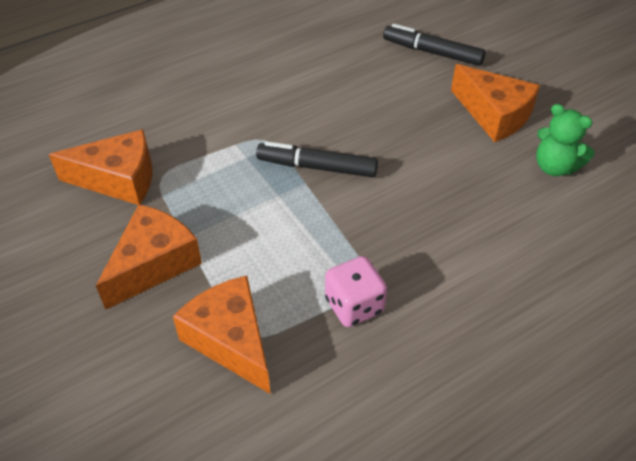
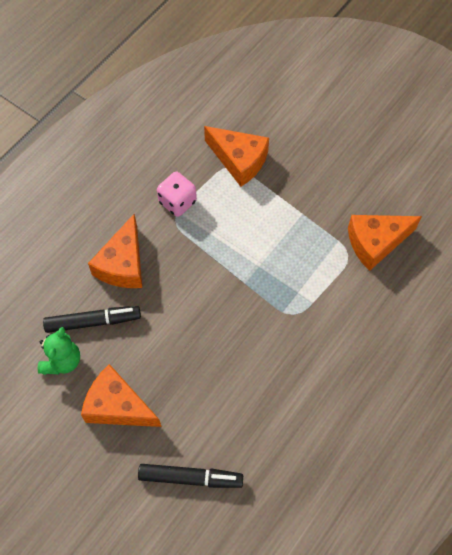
camera: 160 degrees right, 15 degrees up
orange cheese [96,204,202,310] -> orange cheese moved to [88,214,142,288]
black marker [256,141,378,178] -> black marker moved to [43,306,141,333]
green teddy bear [536,104,594,176] -> green teddy bear turned 90 degrees clockwise [38,327,80,375]

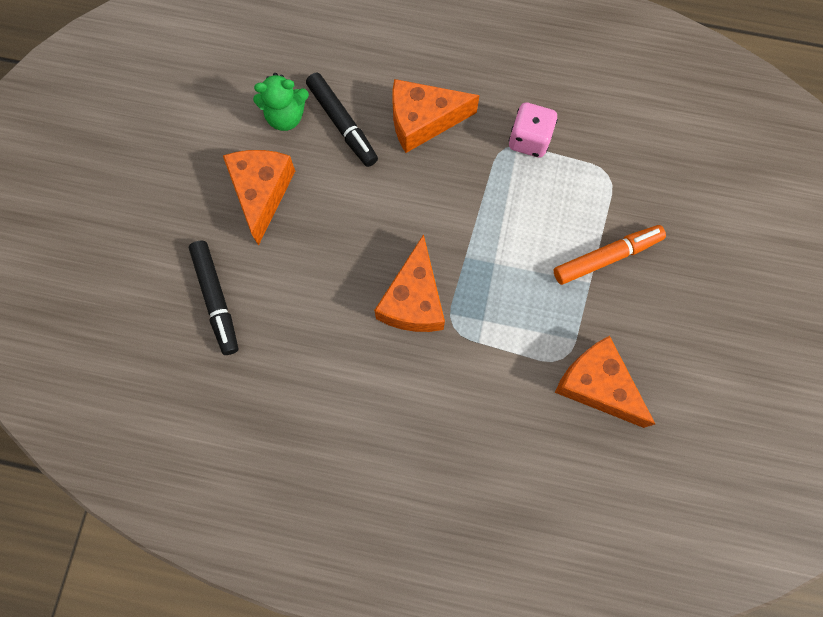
camera: 65 degrees right, 10 degrees up
orange cheese [204,126,269,187] -> orange cheese moved to [374,234,445,332]
none -> orange marker [553,225,666,285]

